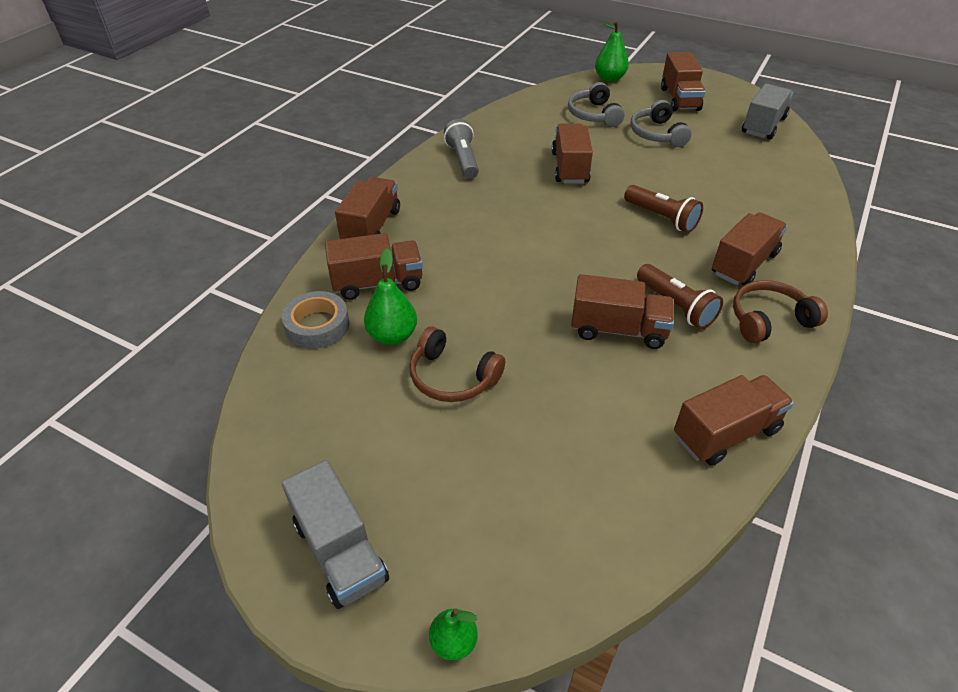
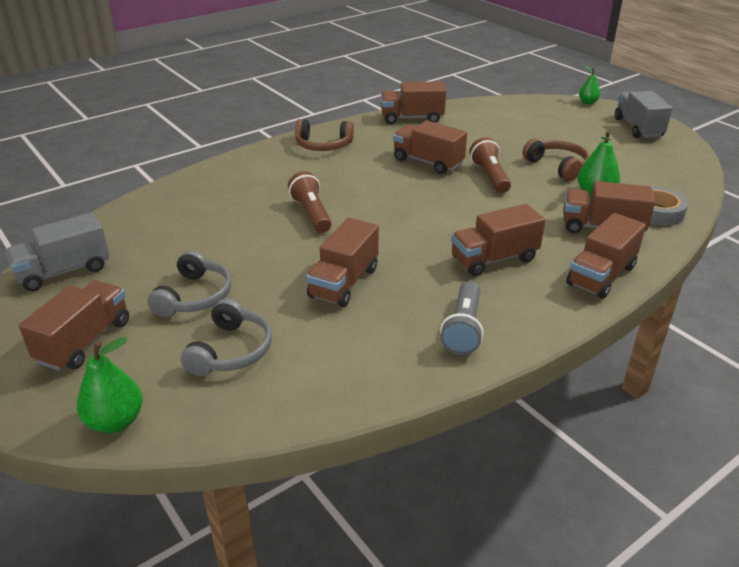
camera: 155 degrees left, 10 degrees down
brown flashlight [637,264,723,329] -> brown flashlight moved to [469,137,511,193]
brown truck [712,212,788,286] -> brown truck moved to [451,204,545,276]

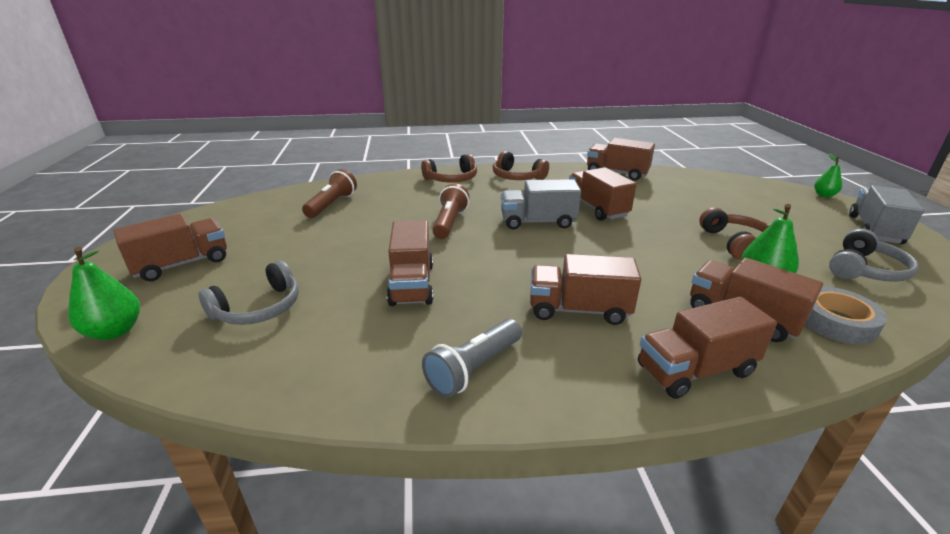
camera: 30 degrees right, 5 degrees down
grey truck [5,212,110,291] -> grey truck moved to [501,179,581,230]
grey headphones [147,250,231,317] -> grey headphones moved to [829,229,918,282]
brown truck [306,218,379,307] -> brown truck turned 60 degrees counterclockwise [387,220,433,306]
brown flashlight [469,137,511,193] -> brown flashlight moved to [302,169,357,218]
none -> brown headphones [421,154,477,182]

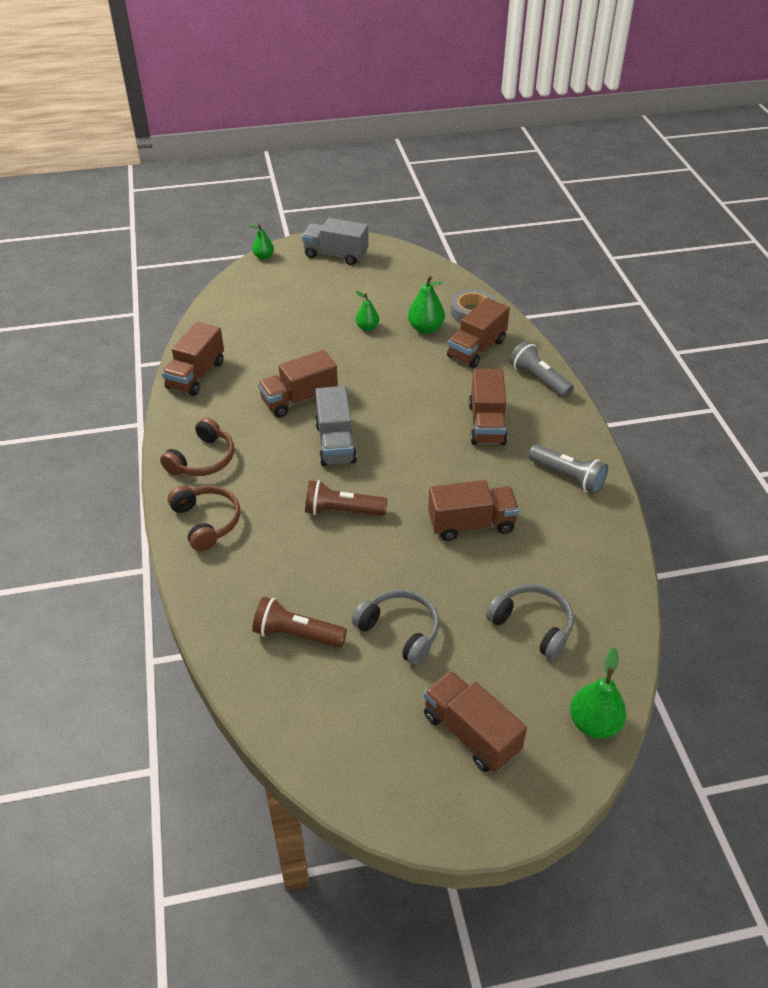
camera: 95 degrees left, 15 degrees up
brown truck [638,297,777,399] -> grey flashlight [509,341,574,398]
brown headphones [699,207,770,260] -> green pear [355,291,379,331]
grey headphones [829,229,918,282] -> grey headphones moved to [352,589,439,665]

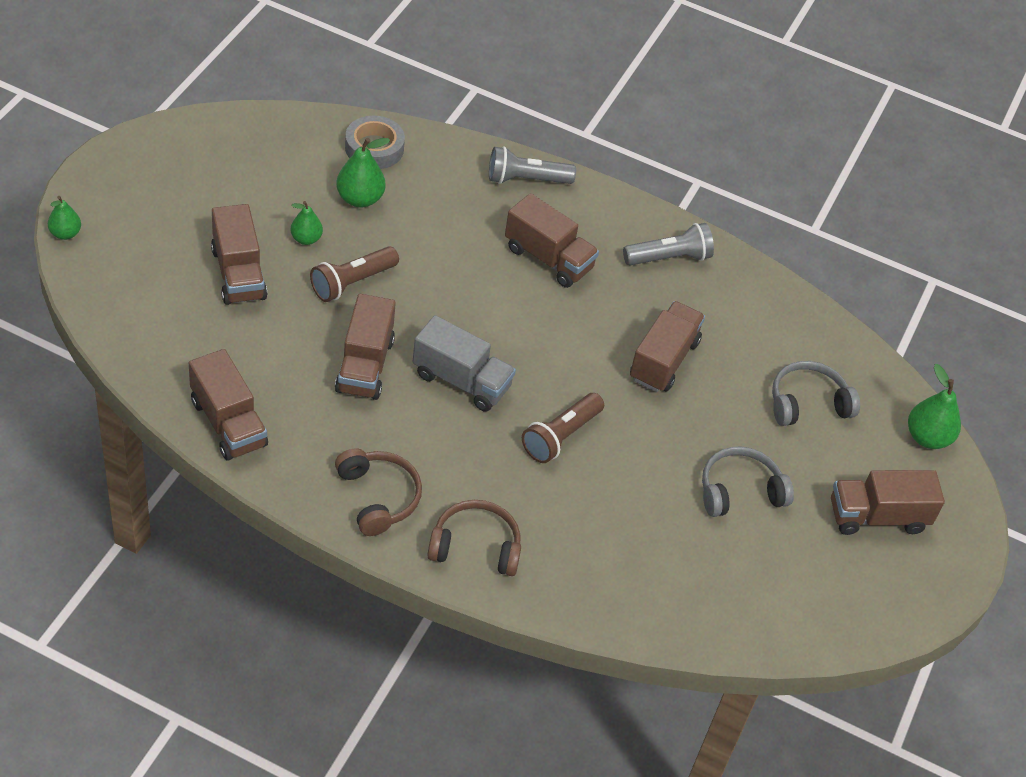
camera: 60 degrees left, 5 degrees up
brown flashlight [252,597,347,648] -> brown flashlight moved to [310,246,399,302]
grey truck [302,218,369,265] -> none
brown truck [447,298,510,368] -> brown truck moved to [211,204,267,305]

